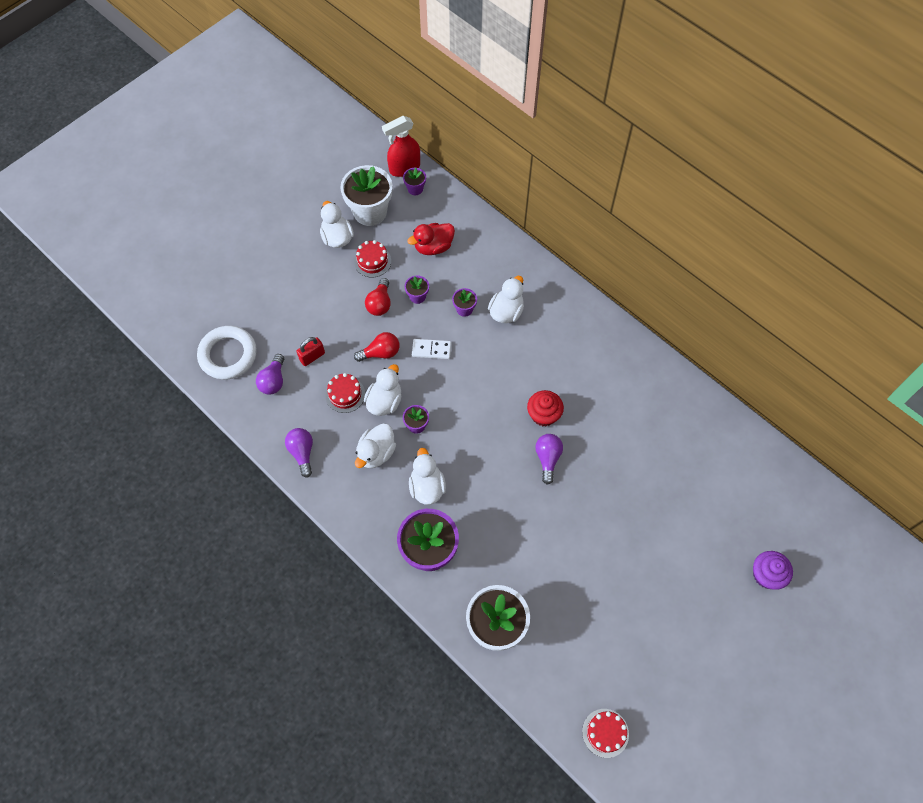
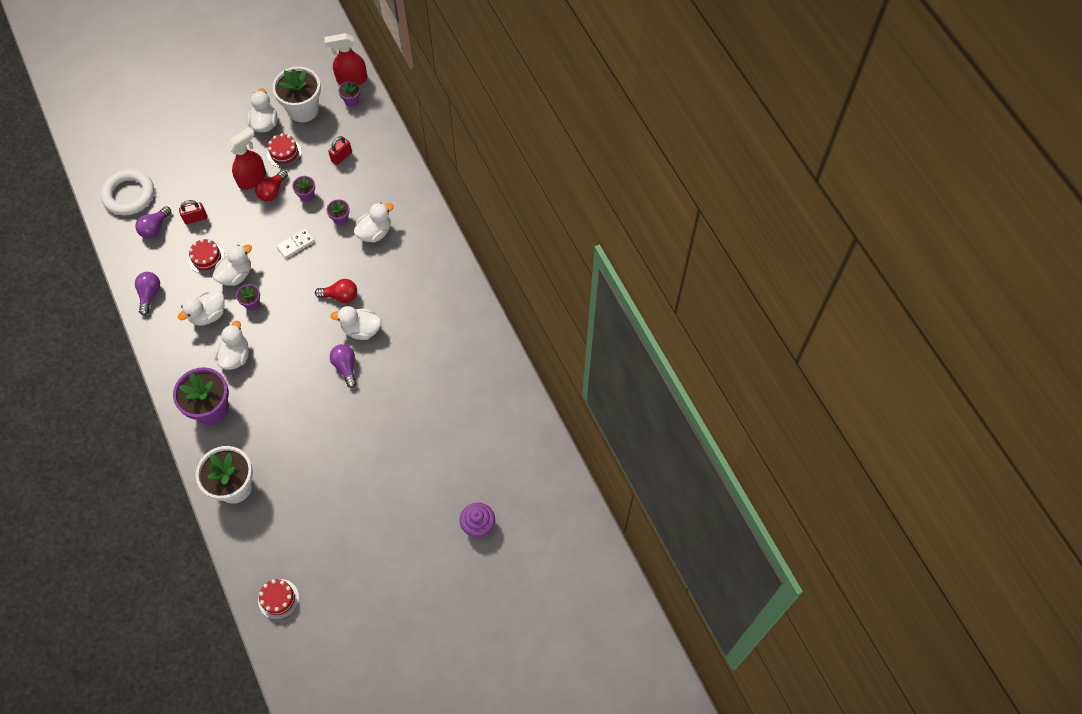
camera: 20 degrees right, 0 degrees up
red light bulb [354,332,399,362] -> red light bulb moved to [315,279,357,303]
red duck [407,223,455,255] -> red padlock [328,136,352,165]
white domino [412,339,451,359] -> white domino turned 60 degrees counterclockwise [277,228,315,259]
red cupcake [527,390,564,427] -> white duck [331,306,381,340]
purple light bulb [535,434,563,485] -> purple light bulb turned 45 degrees counterclockwise [330,344,357,388]
none -> red spray bottle [227,127,266,190]

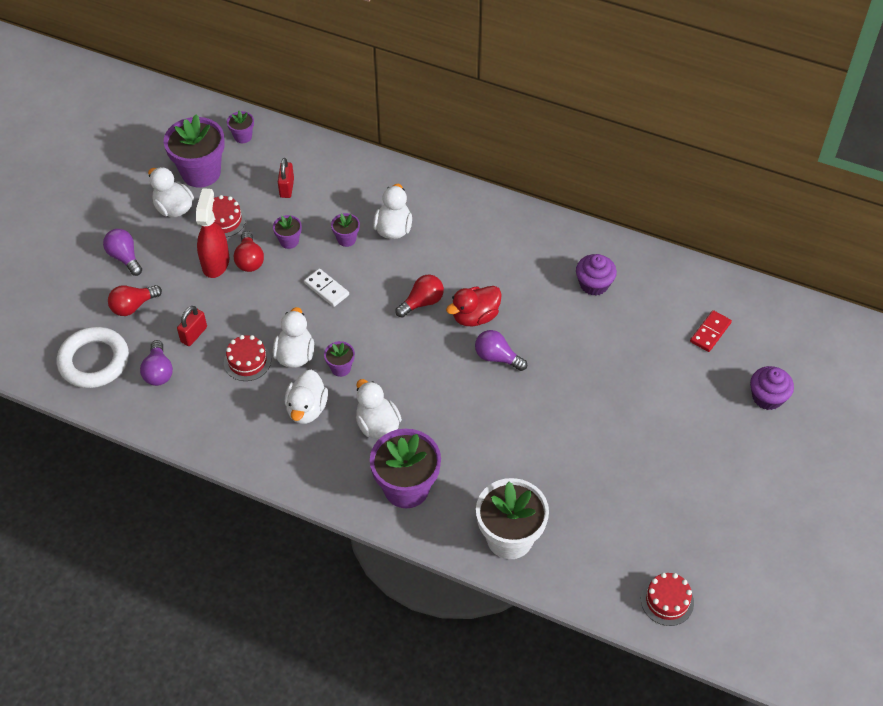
camera: 40 degrees left, 10 degrees down
purple light bulb [135,272,160,316] -> purple light bulb moved to [103,229,142,276]
white flower pot [272,66,321,122] -> purple flower pot [164,114,225,188]
white domino [277,228,315,259] -> white domino turned 60 degrees counterclockwise [304,268,349,307]
red spray bottle [324,33,367,85] -> none
white duck [331,306,381,340] -> red duck [446,286,502,326]
none -> red light bulb [108,285,162,316]
none -> purple cupcake [576,254,617,296]
none -> red domino [690,310,732,352]

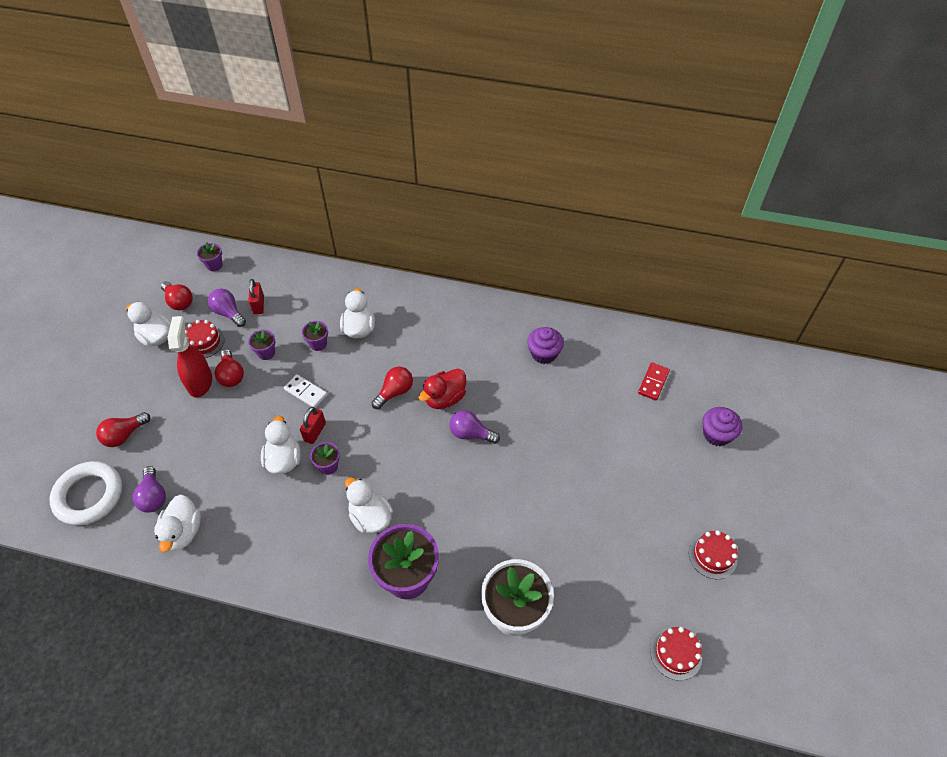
camera: 10 degrees left, 0 degrees up
purple light bulb [103,229,142,276] -> purple light bulb moved to [208,289,246,327]
purple flower pot [164,114,225,188] -> red light bulb [161,282,193,310]
red padlock [177,306,207,346] -> red padlock moved to [300,407,326,444]
red cake [224,335,271,381] -> red cake moved to [689,530,738,579]
white duck [285,370,328,424] -> white duck moved to [154,494,201,552]

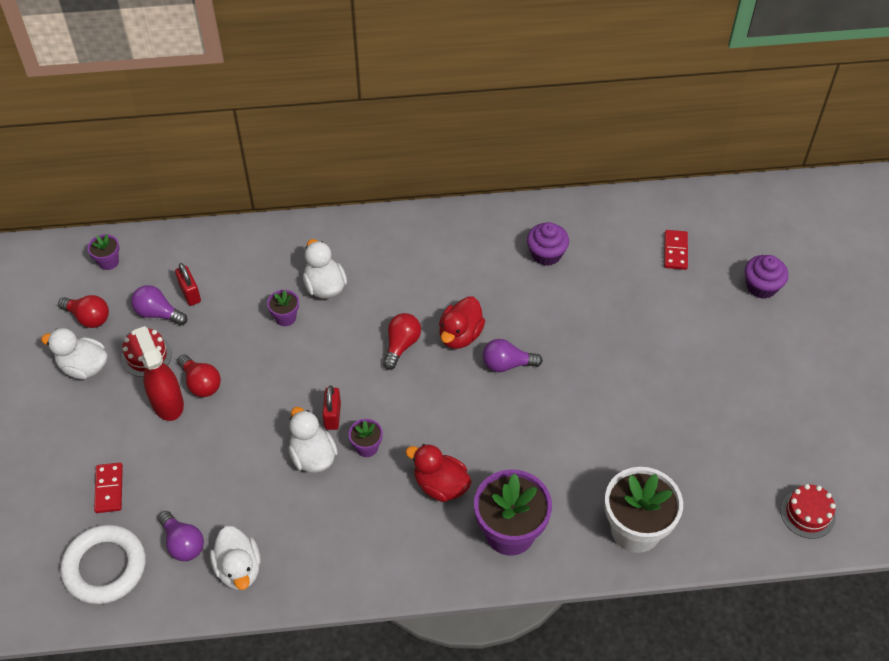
camera: 20 degrees left, 0 degrees up
red light bulb [96,412,150,447] -> red domino [94,463,123,513]
purple flower pot [248,330,275,360] -> none
white domino [284,374,327,408] -> none
white duck [345,477,393,533] -> red duck [406,444,472,502]
red cake [689,530,738,579] -> none

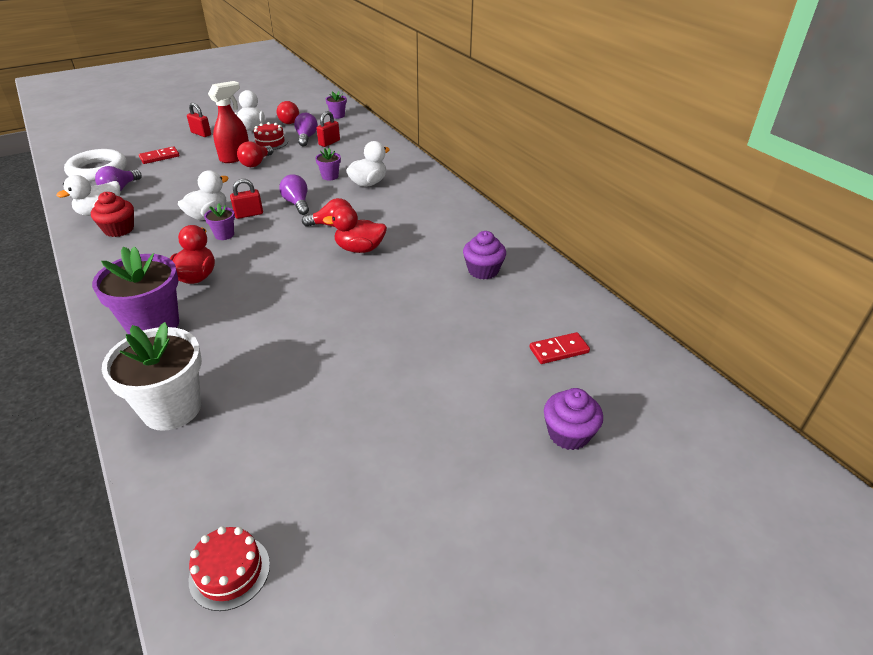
camera: 65 degrees right, 15 degrees down
purple light bulb [483,339,543,372] -> purple light bulb moved to [279,174,309,215]
none -> red cupcake [91,192,134,237]
none -> red padlock [187,103,211,137]

